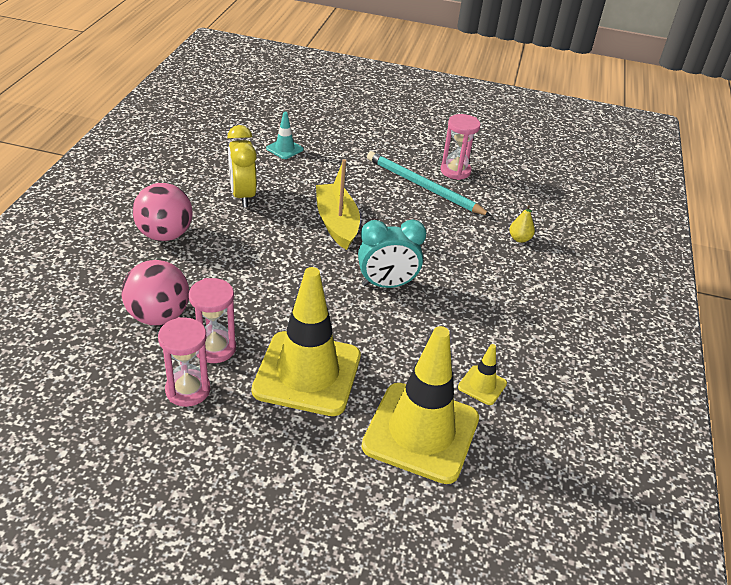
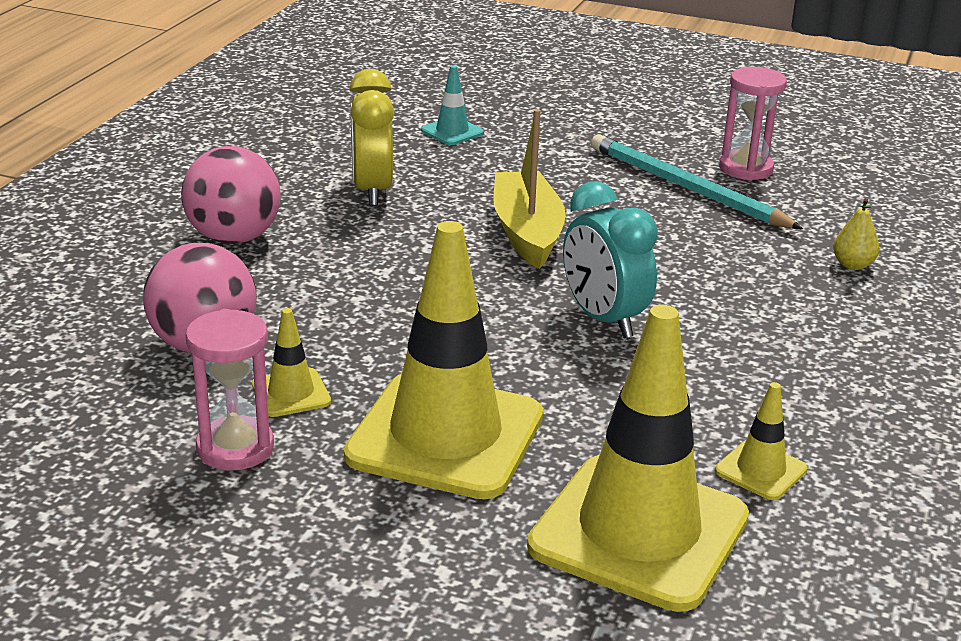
camera: 10 degrees right, 10 degrees down
pink hourglass [189,278,236,363] -> yellow traffic cone [252,308,331,417]
turquoise clock [358,220,426,288] -> turquoise clock turned 60 degrees clockwise [563,181,658,338]

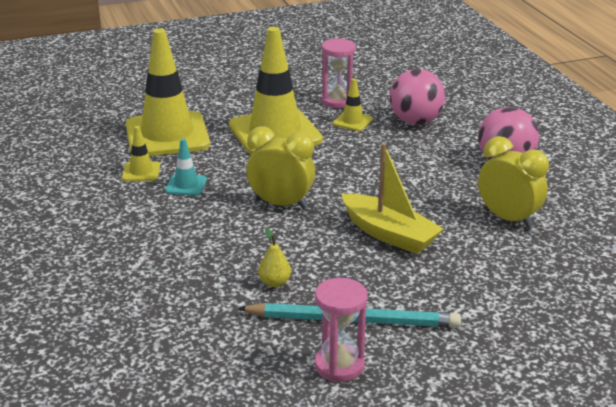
camera: 140 degrees right, 0 degrees up
turquoise traffic cone [421,65,484,145] -> turquoise traffic cone moved to [165,139,207,196]
turquoise clock [563,181,658,338] -> yellow clock [247,126,315,209]
yellow pear [833,198,879,270] -> yellow pear moved to [258,228,291,287]

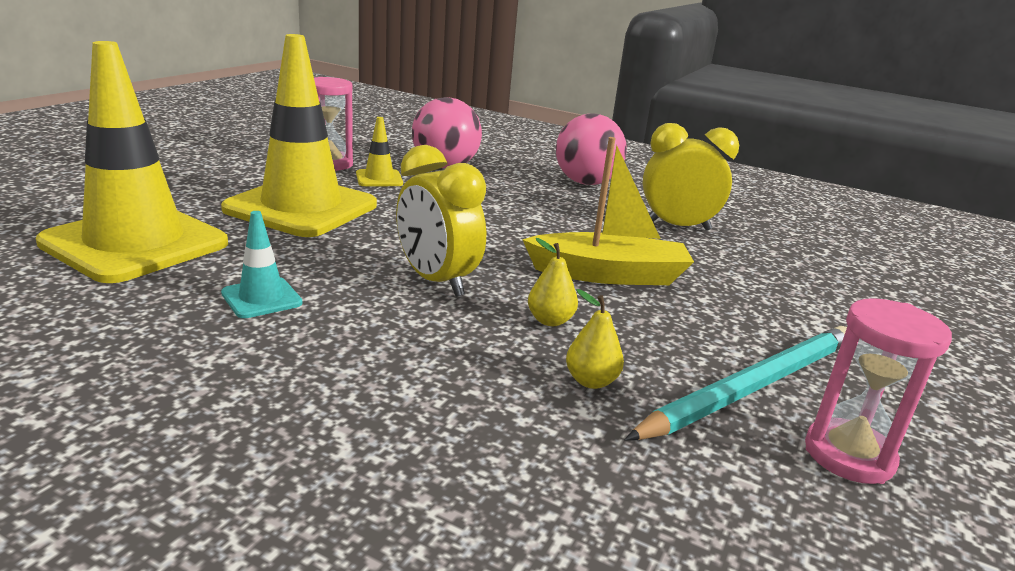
camera: 45 degrees left, 5 degrees down
yellow traffic cone [122,126,160,181] -> none
yellow clock [247,126,315,209] -> yellow clock turned 105 degrees counterclockwise [396,145,486,297]
none -> yellow pear [528,238,578,326]

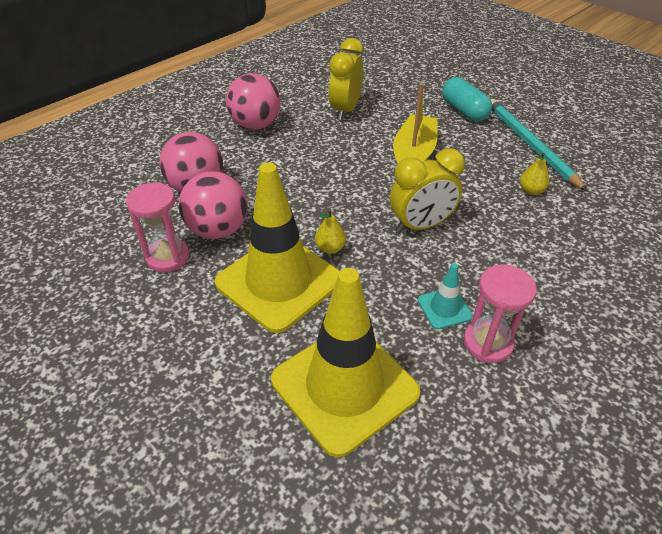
camera: 70 degrees left, 20 degrees up
yellow traffic cone [356,117,403,186] -> pink ball [179,171,248,239]
yellow pear [528,238,578,326] -> yellow pear moved to [315,209,346,254]
pink hourglass [805,298,952,484] -> pink hourglass moved to [463,264,537,363]
none -> turquoise capsule [442,77,492,122]

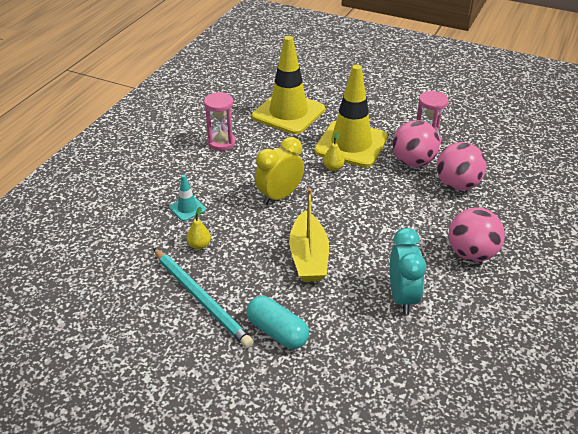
camera: 160 degrees right, 5 degrees down
yellow clock [328,38,364,120] -> turquoise clock [390,228,427,314]
turquoise traffic cone [418,263,473,329] -> turquoise traffic cone moved to [169,175,206,221]

